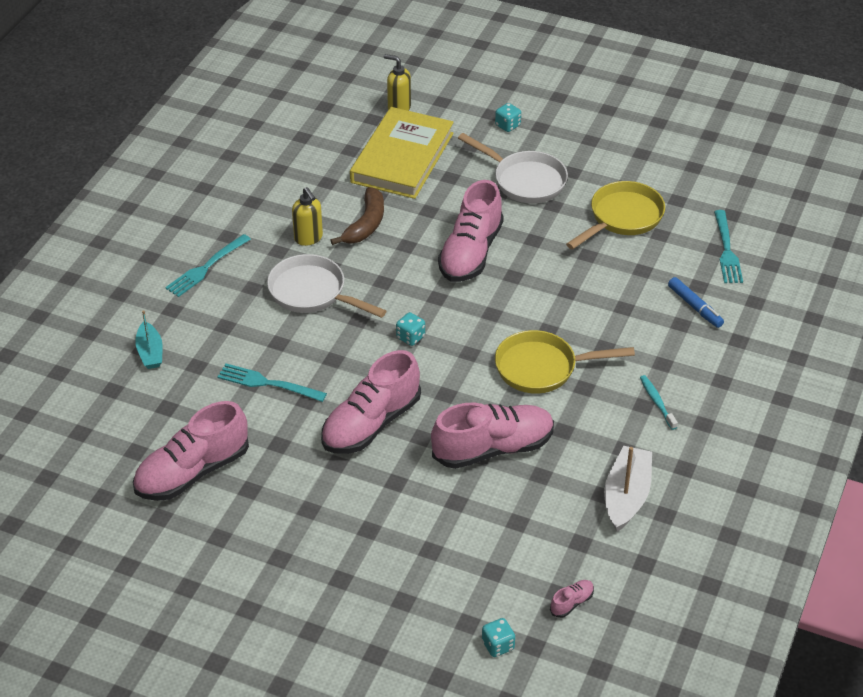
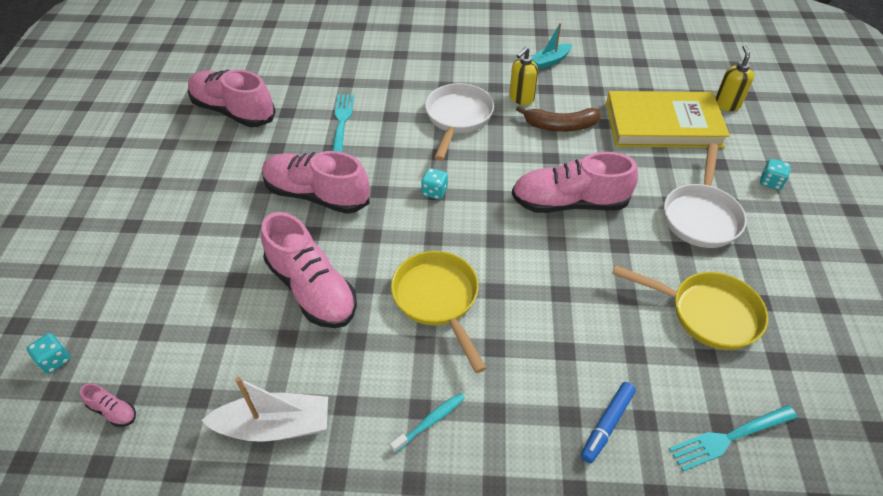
camera: 70 degrees right, 5 degrees up
turquoise boat [135,311,163,369] -> turquoise boat moved to [531,23,572,69]
turquoise fork [165,234,251,297] -> none

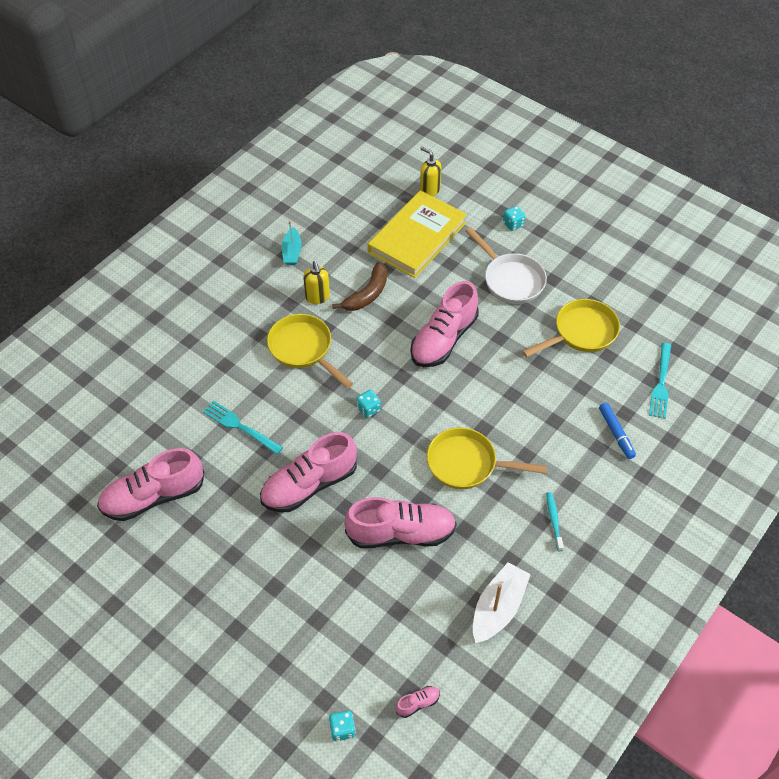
camera: 55 degrees left, 5 degrees up
white pan [425,83,494,161] -> yellow pan [267,314,353,388]

